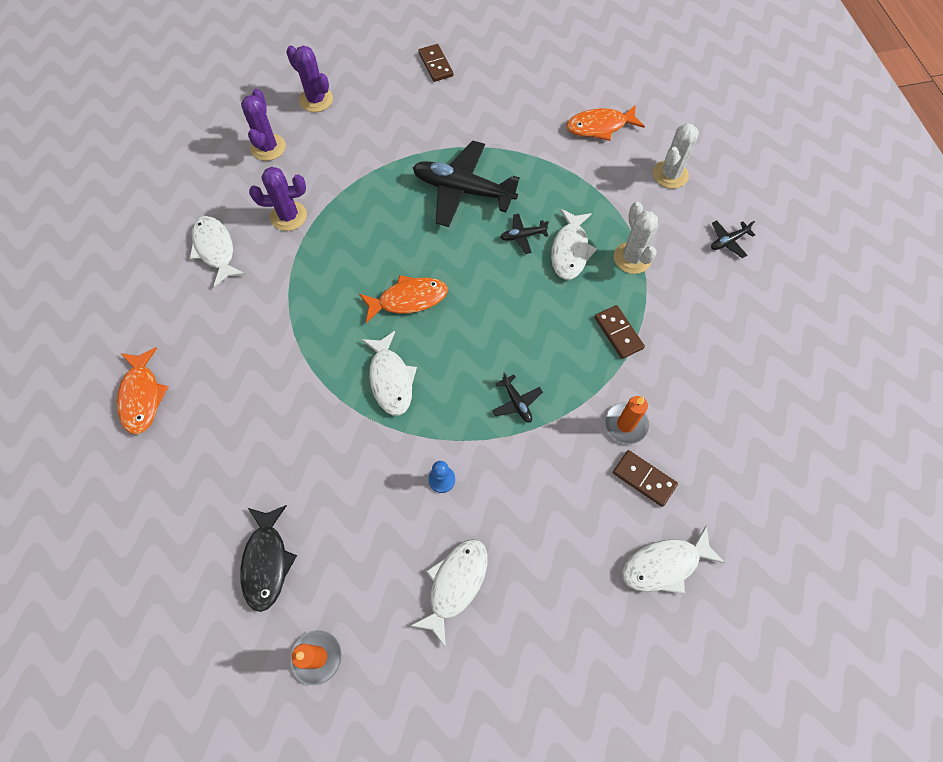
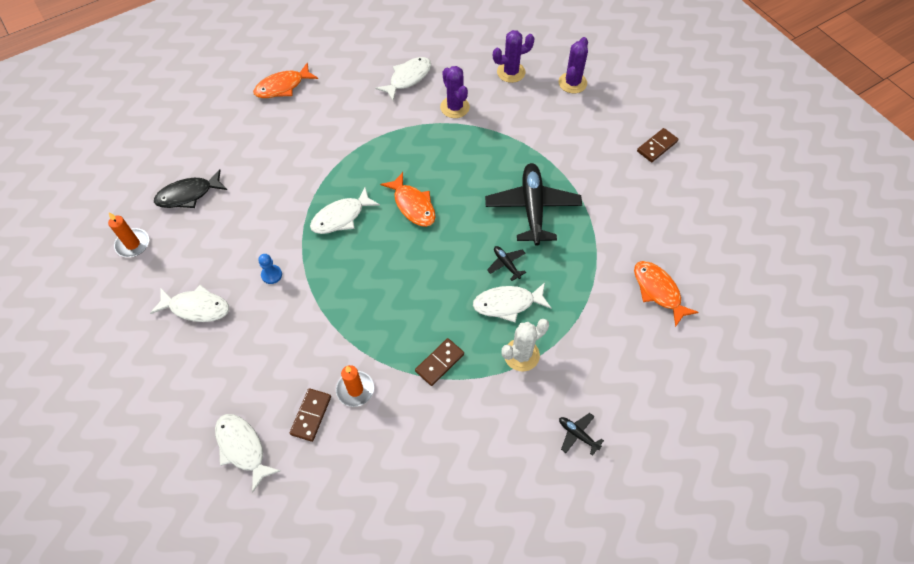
camera: 70 degrees right, 5 degrees down
black plane [492,372,543,423] -> none
white cactus [653,123,699,189] -> none

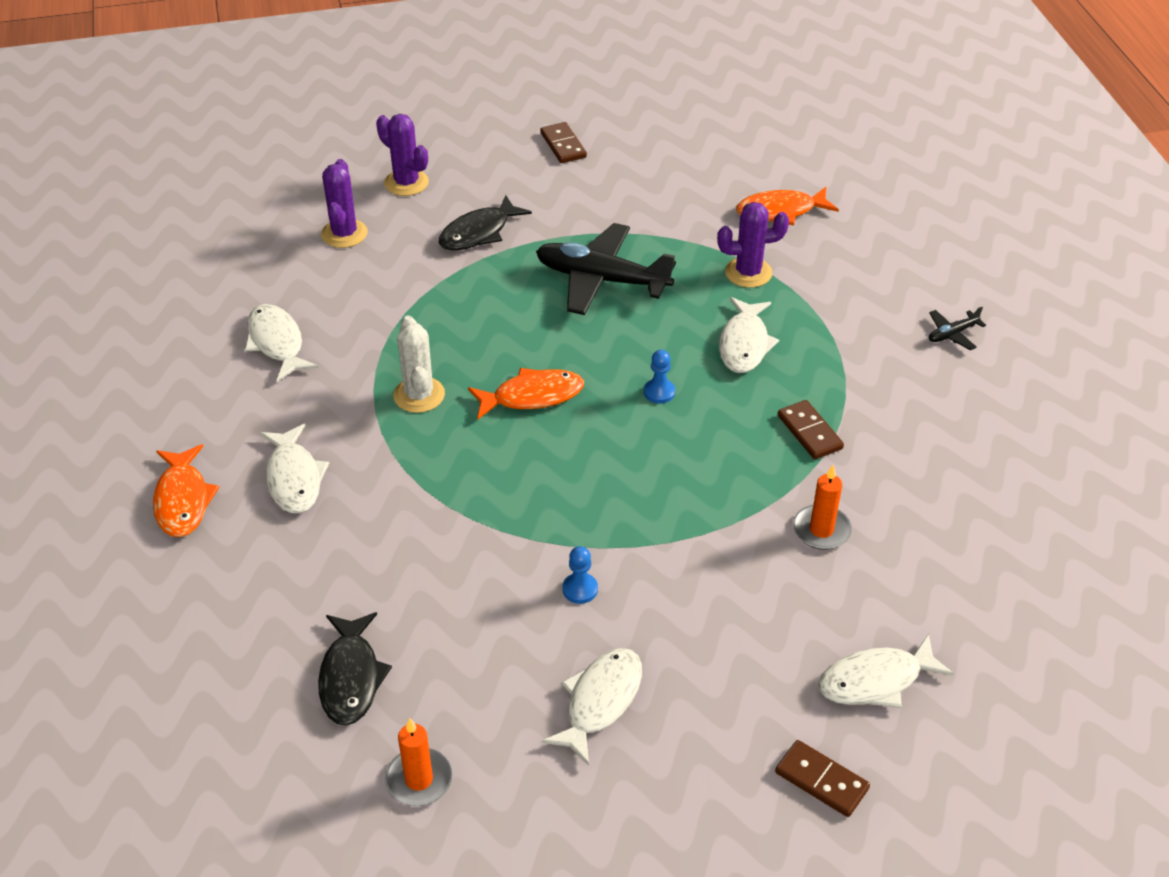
camera: 70 degrees left, 15 degrees down
brown domino [290,388,331,442] -> brown domino moved to [775,740,870,817]
white fish [310,187,380,234] -> white fish moved to [260,423,329,513]
purple cactus [440,66,470,118] -> purple cactus moved to [717,202,789,288]
black plane [487,246,526,281] -> none
white cactus [502,319,549,372] -> white cactus moved to [393,315,445,413]
none -> black fish [439,195,532,251]
none -> blue pawn [644,350,675,404]

